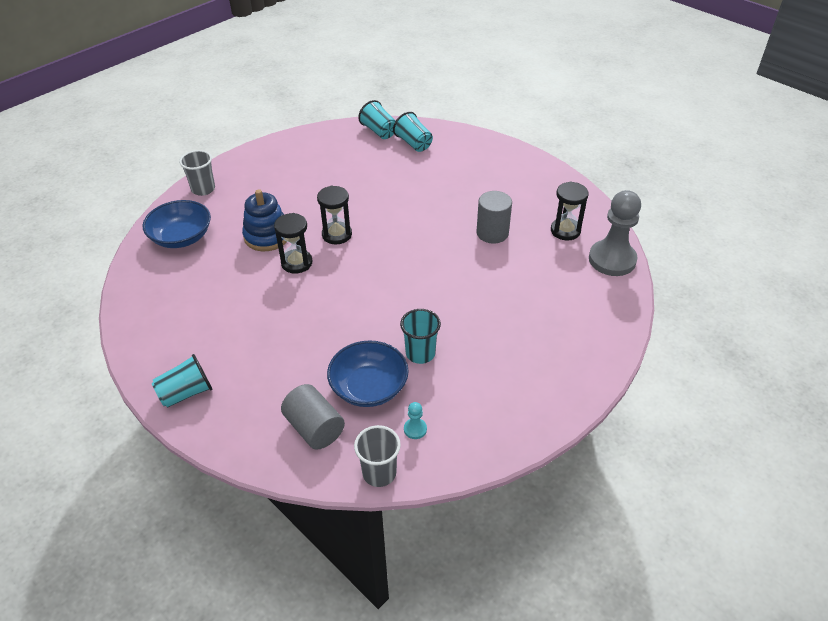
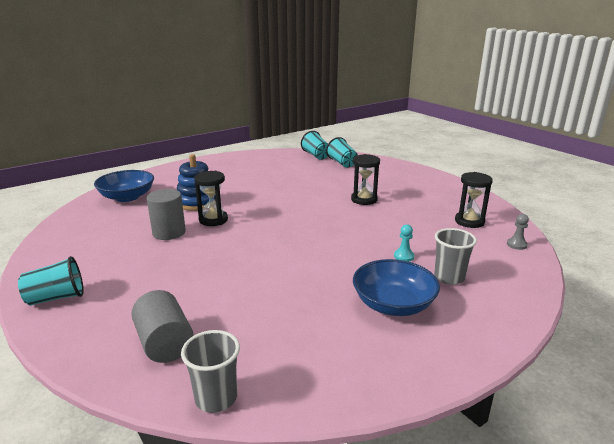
camera: 10 degrees right, 20 degrees down
grey cup [179,150,215,196] -> grey cup moved to [434,228,477,285]
black hourglass [317,186,352,244] -> black hourglass moved to [351,154,380,205]
blue bowl [327,340,409,407] -> blue bowl moved to [353,259,440,316]
turquoise cup [400,309,441,364] -> none
turquoise pawn [404,402,427,439] -> turquoise pawn moved to [394,224,414,262]
grey cylinder [476,191,512,243] -> grey cylinder moved to [147,189,186,240]
grey pawn [589,190,641,276] -> grey pawn [507,214,529,250], size x0.41

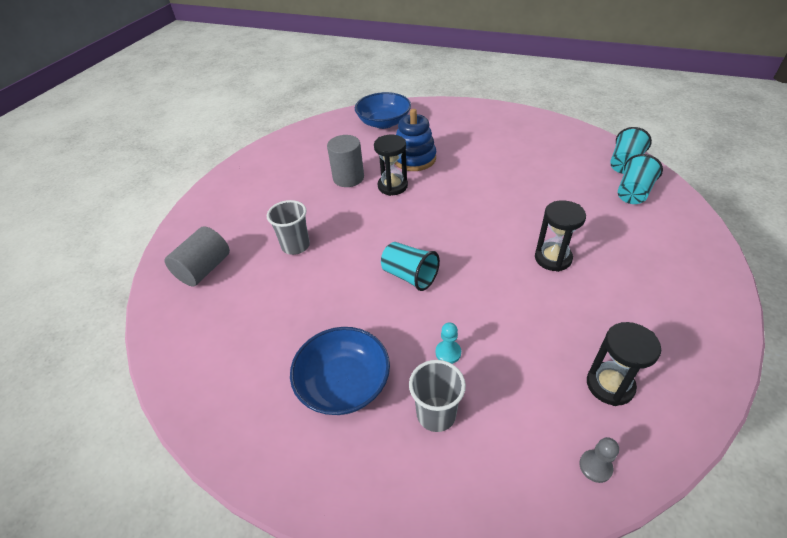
camera: 60 degrees right, 20 degrees up
turquoise cup [18,256,84,306] -> turquoise cup moved to [381,242,440,291]
grey cup [181,330,240,413] -> grey cup moved to [267,200,310,255]

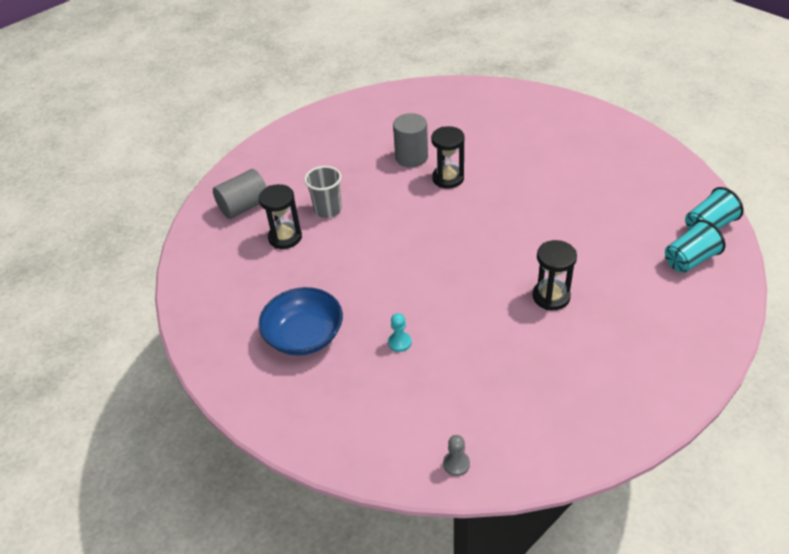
camera: 25 degrees right, 0 degrees up
blue bowl [355,92,411,129] -> none
turquoise cup [381,242,440,291] -> none
blue stacking toy [394,109,436,171] -> none
grey cup [409,360,466,432] -> none
black hourglass [587,322,661,406] -> black hourglass moved to [259,184,302,249]

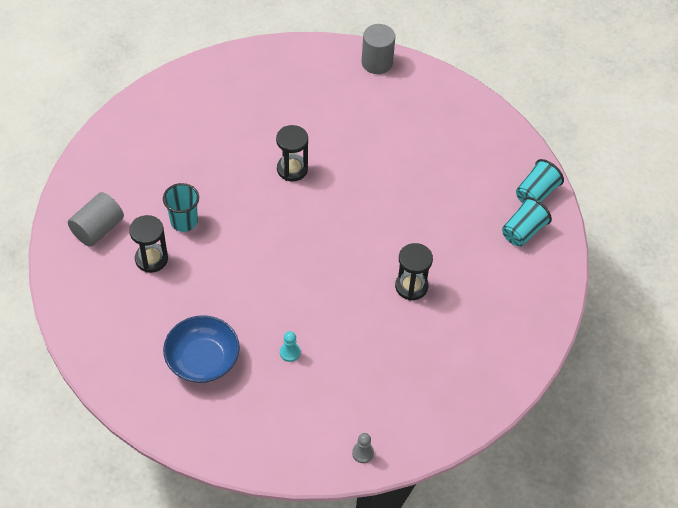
camera: 20 degrees left, 10 degrees up
grey cup [304,166,342,218] -> turquoise cup [163,183,199,232]
grey cylinder [393,113,428,167] -> grey cylinder moved to [362,24,395,74]

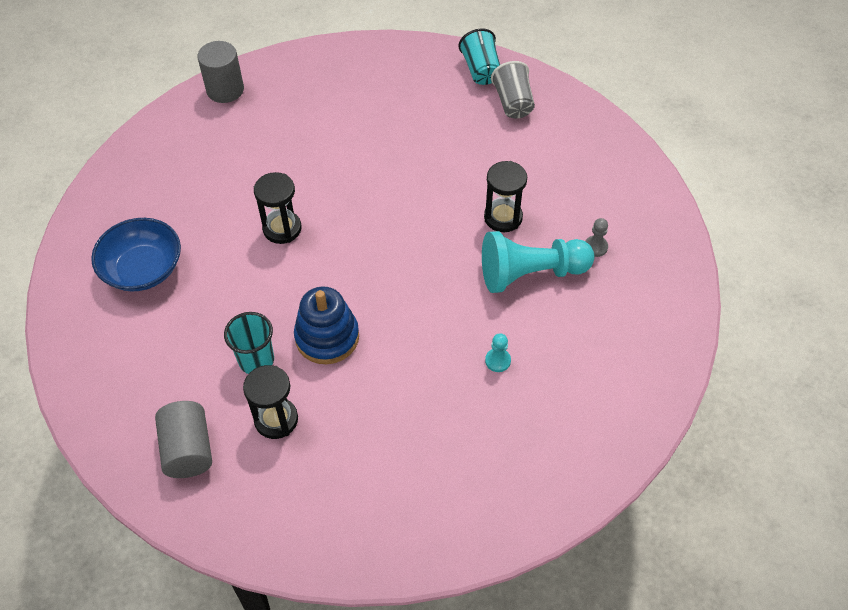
camera: 50 degrees left, 0 degrees up
blue bowl [163,315,240,383] -> blue bowl moved to [91,218,181,291]
grey pawn [352,433,374,463] -> grey pawn moved to [585,218,608,257]
turquoise cup [502,197,552,246] -> grey cup [491,61,535,119]
none -> blue stacking toy [294,286,359,364]
none -> turquoise pawn [482,231,595,293]

